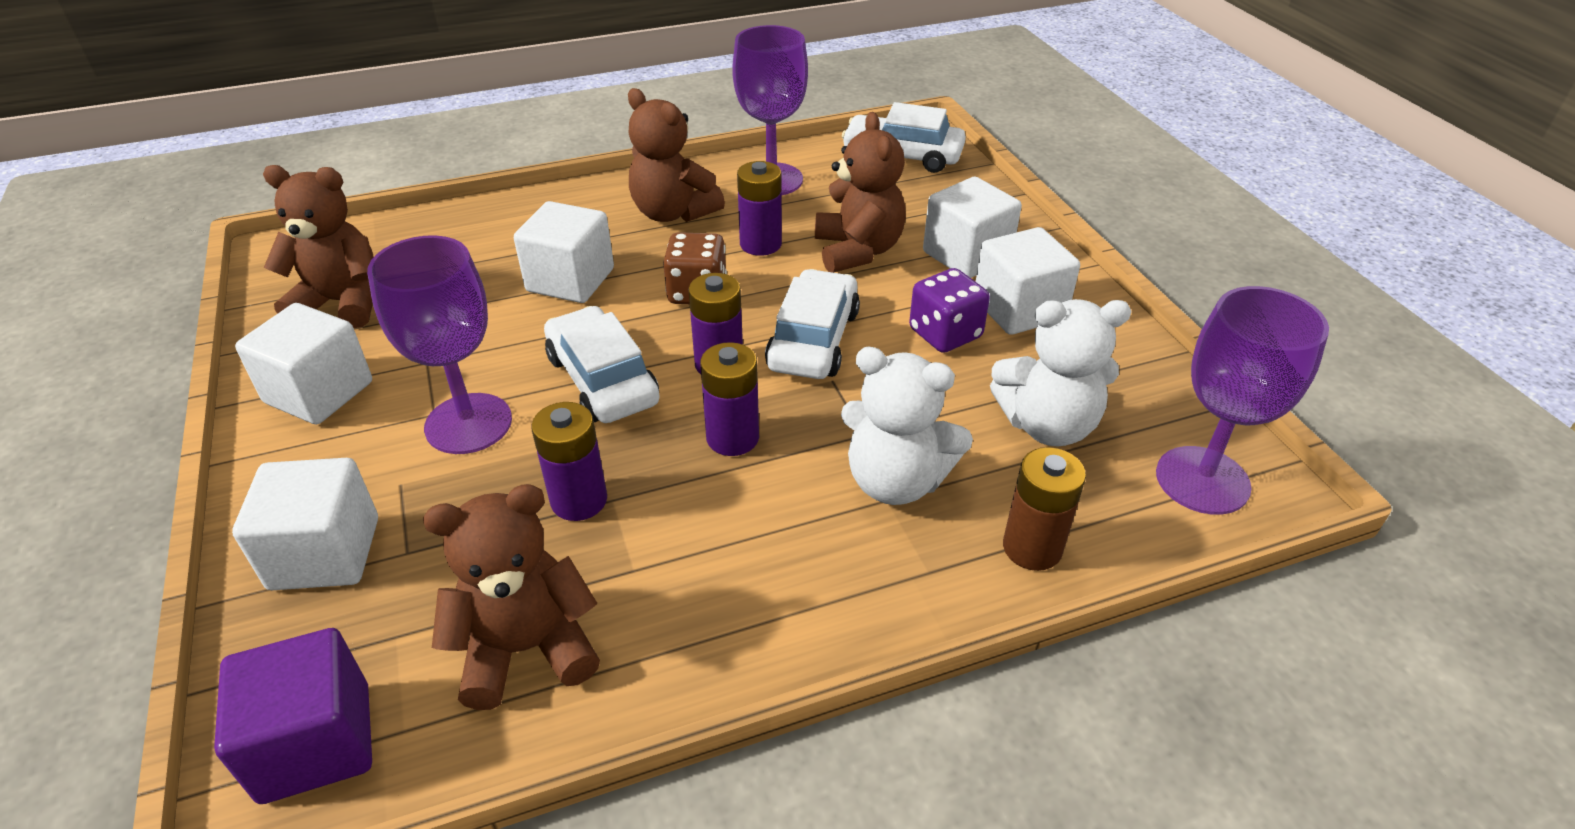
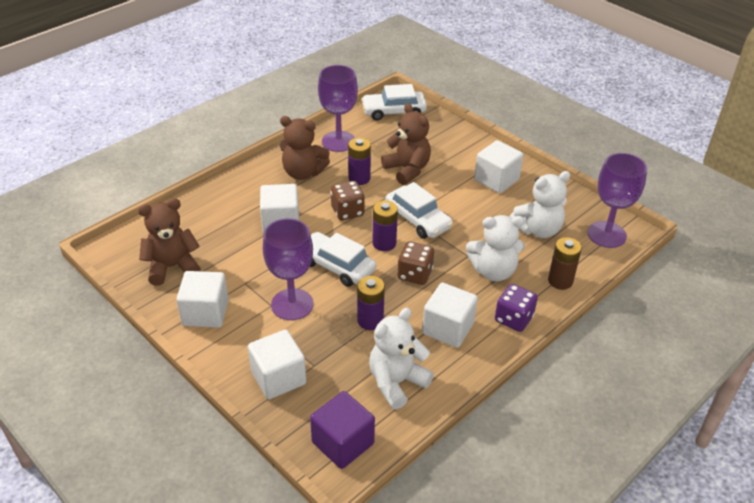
camera: 25 degrees left, 0 degrees up
brown teddy bear [423,484,600,710] -> white teddy bear [369,308,434,410]
purple battery [700,342,759,456] -> brown dice [397,241,434,285]
white car [765,269,860,379] -> white car turned 150 degrees clockwise [385,182,453,239]
purple dice [909,268,990,353] -> purple dice moved to [495,284,538,332]
white cube [923,177,1022,278] -> white cube moved to [422,283,478,348]

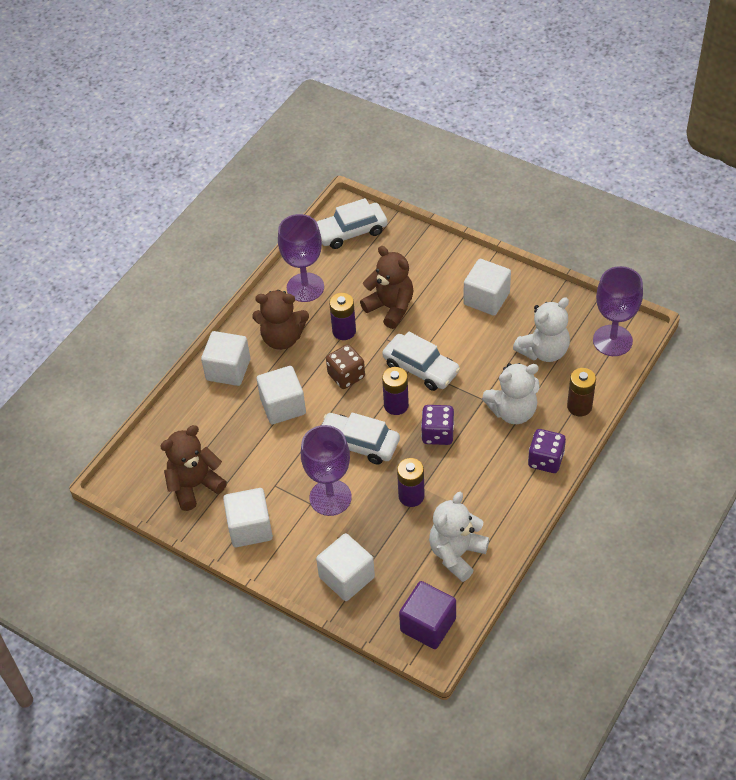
camera: 10 degrees left, 10 degrees up
brown dice [397,241,434,285] -> purple dice [421,405,454,445]
white cube [422,283,478,348] -> white cube moved to [201,331,250,386]

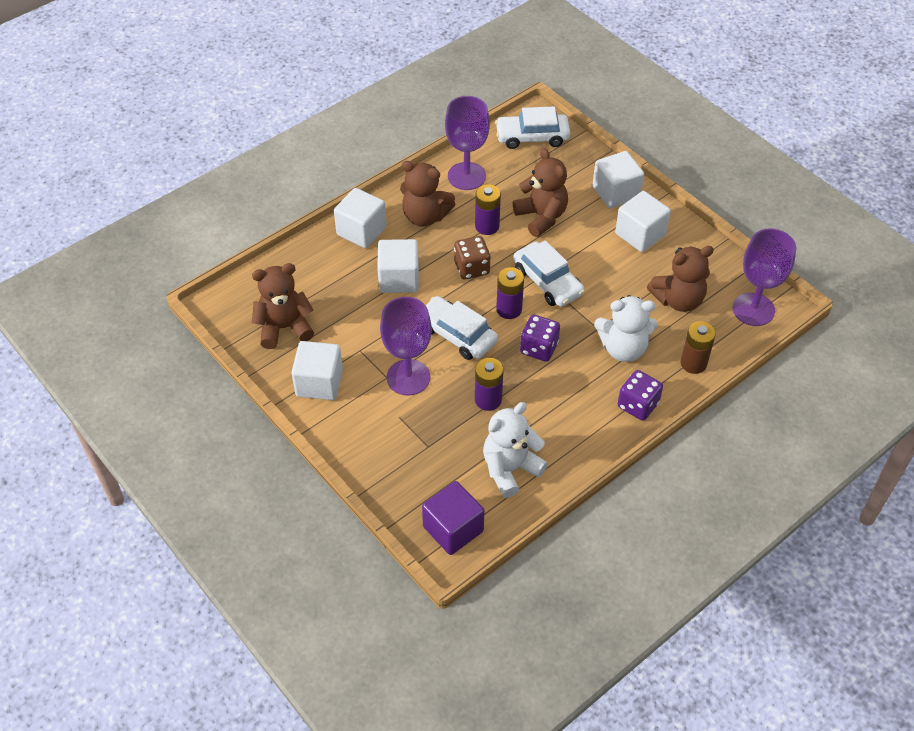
camera: 15 degrees right, 0 degrees up
white cube [316,533,375,601] -> white cube moved to [593,151,644,209]
white teddy bear [513,297,570,362] -> brown teddy bear [647,246,714,312]

